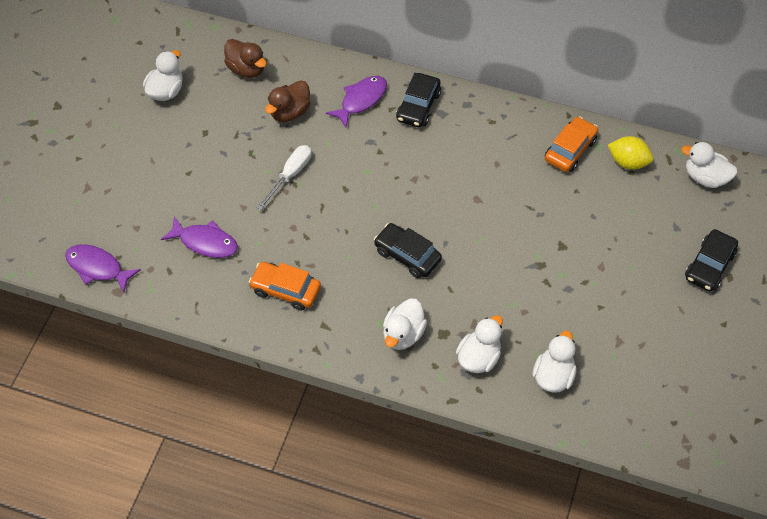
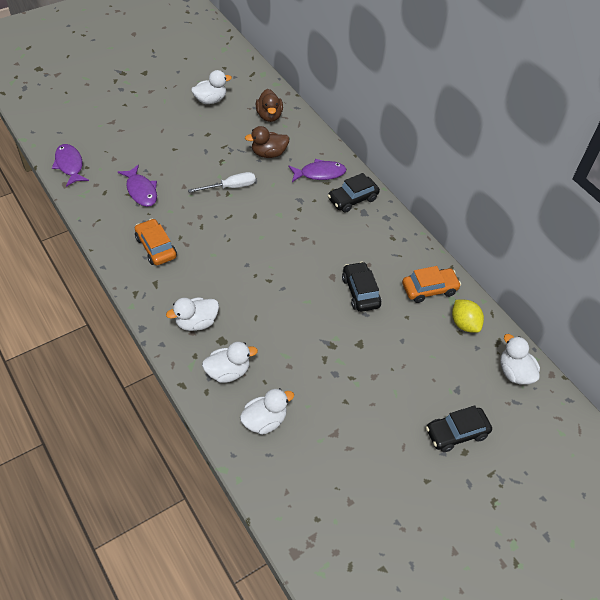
camera: 35 degrees right, 5 degrees down
black car [374,223,442,278] -> black car moved to [342,262,381,312]

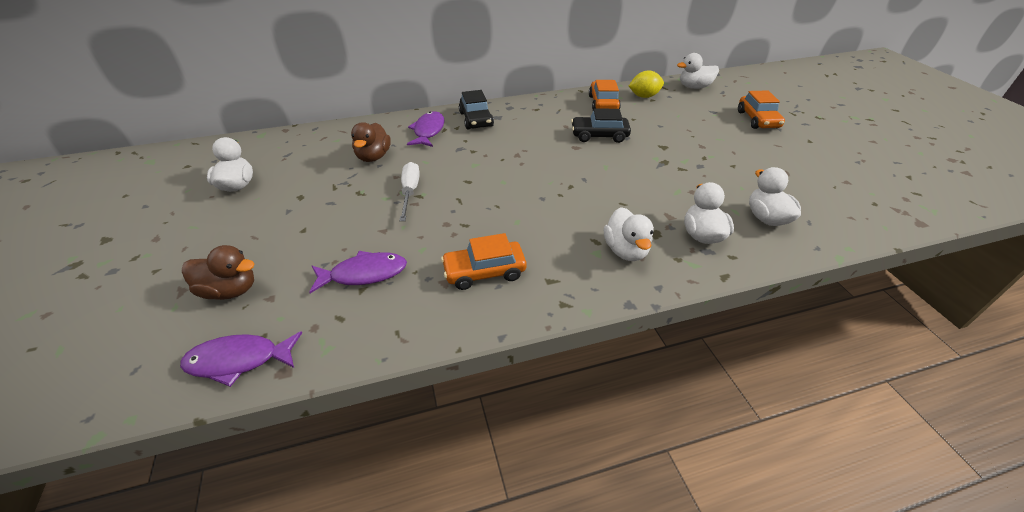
camera: 70 degrees left, 10 degrees down
brown duck [256,89,283,122] -> brown duck moved to [182,245,255,300]
black car [426,405,492,452] -> orange car [738,90,785,129]

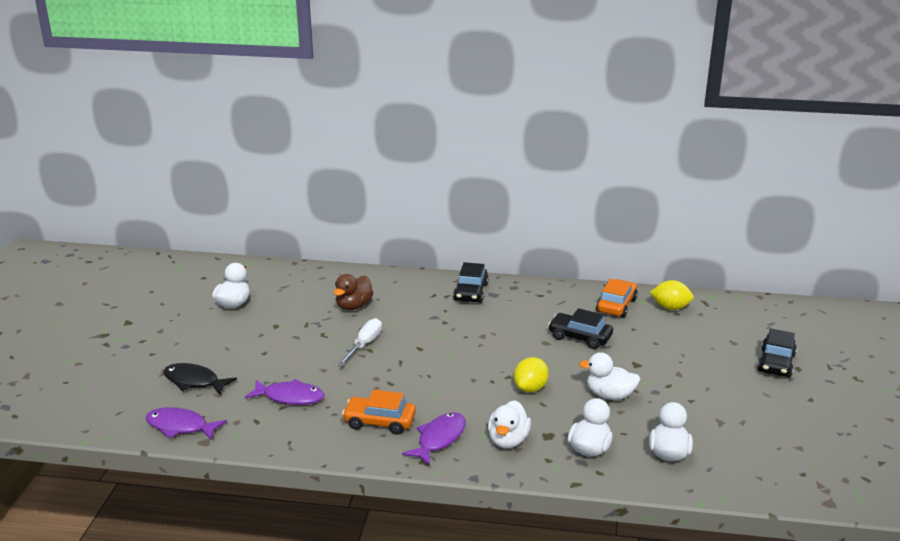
camera: 25 degrees right, 15 degrees down
brown duck [182,245,255,300] -> black fish [163,363,237,395]
purple fish [407,111,444,147] -> purple fish moved to [402,412,466,466]
white duck [677,53,719,89] -> white duck moved to [579,352,641,400]
orange car [738,90,785,129] -> black car [757,328,797,377]
none -> yellow lemon [514,357,549,393]

